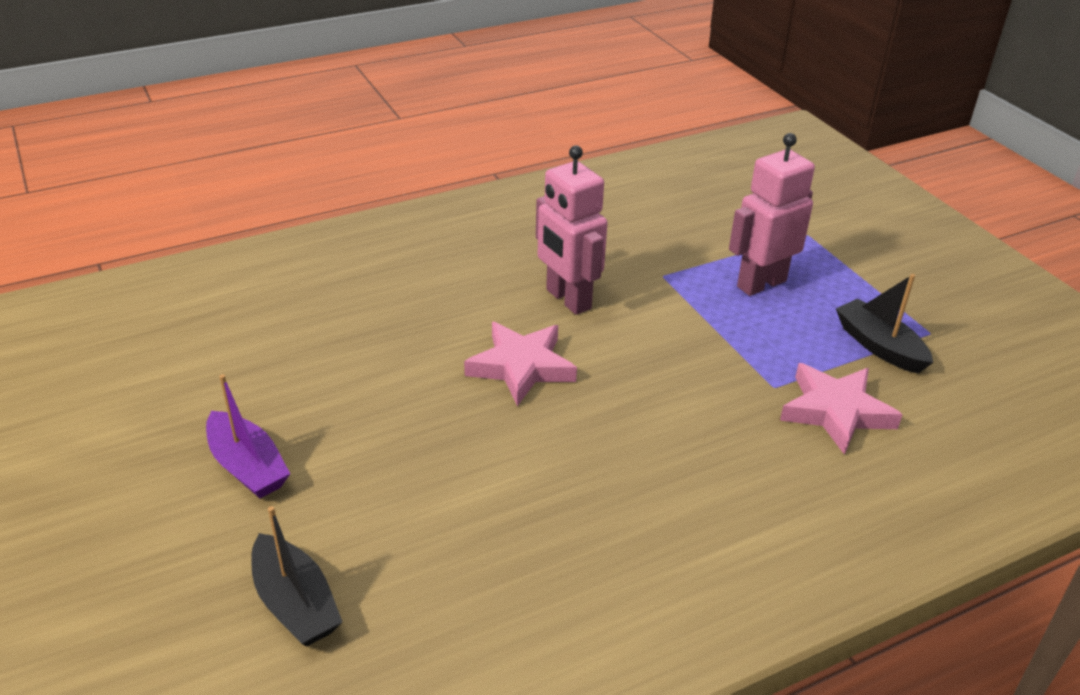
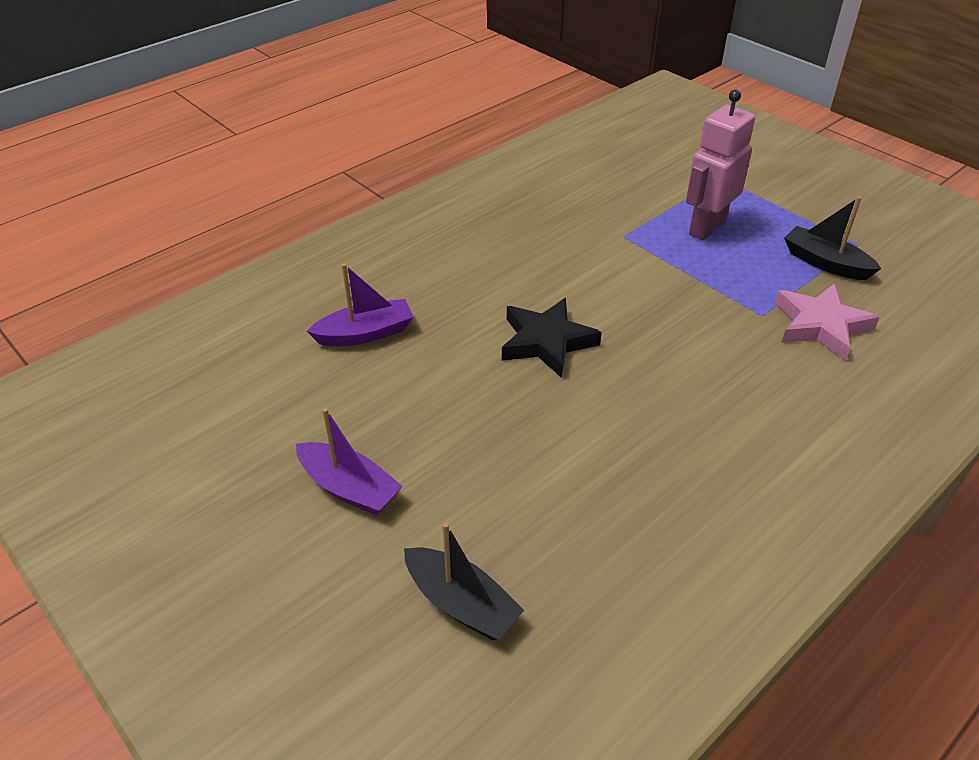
camera: 15 degrees left, 5 degrees up
pink star [464,322,577,406] -> black star [502,298,602,378]
pink robot [536,145,608,315] -> none
none -> purple boat [307,263,414,346]

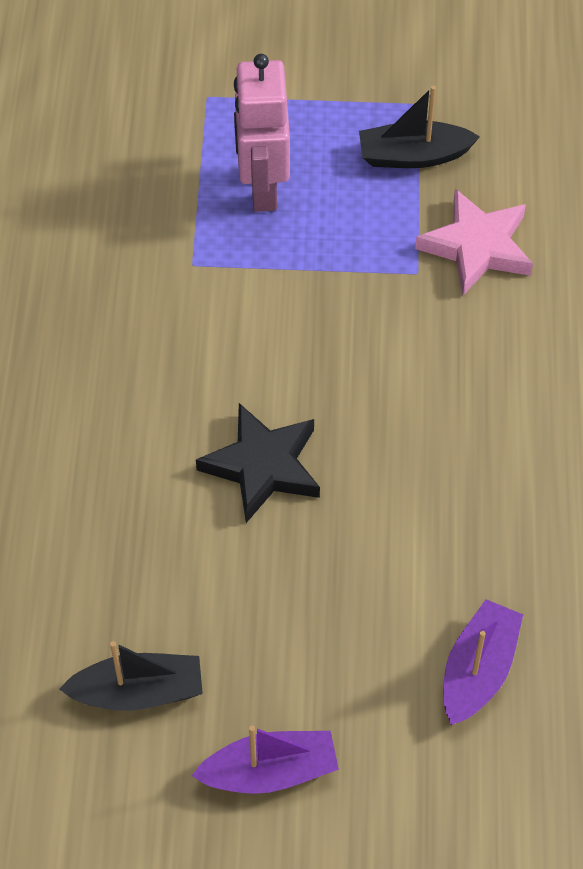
camera: 45 degrees left, 15 degrees up
purple boat [307,263,414,346] -> purple boat moved to [444,599,523,725]
black boat [404,523,524,640] -> black boat moved to [59,641,203,711]

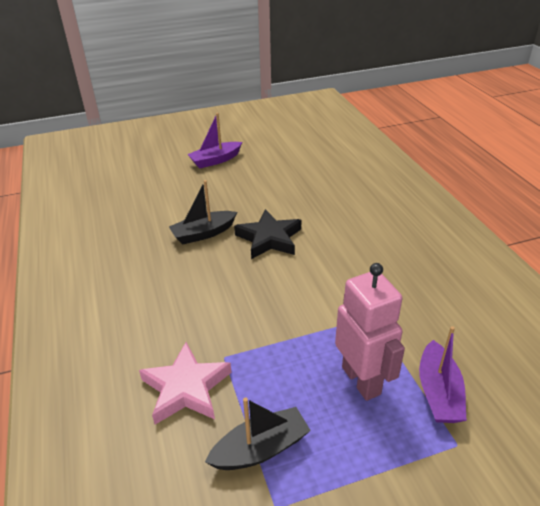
camera: 160 degrees right, 20 degrees down
black boat [59,641,203,711] -> black boat moved to [169,180,237,244]
purple boat [444,599,523,725] -> purple boat moved to [419,326,466,423]

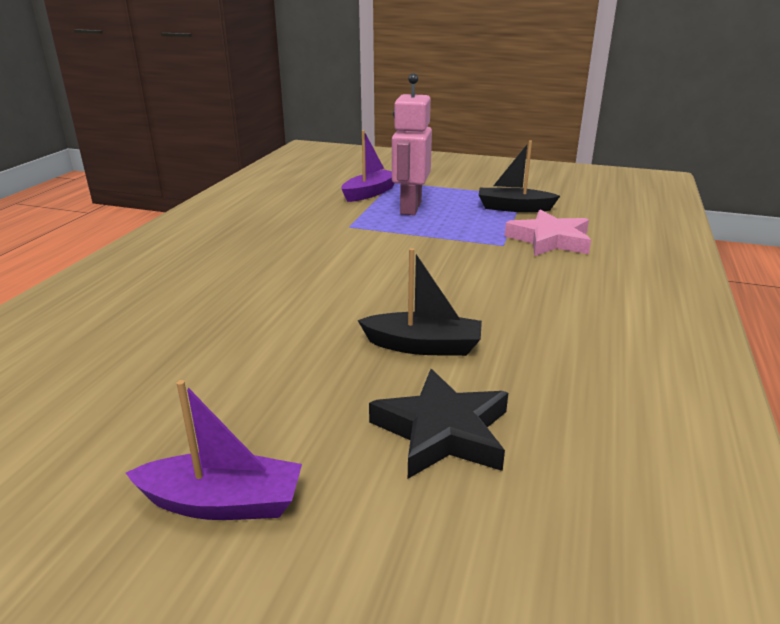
camera: 145 degrees left, 10 degrees down
black star [234,209,301,259] -> black star moved to [369,369,508,479]

